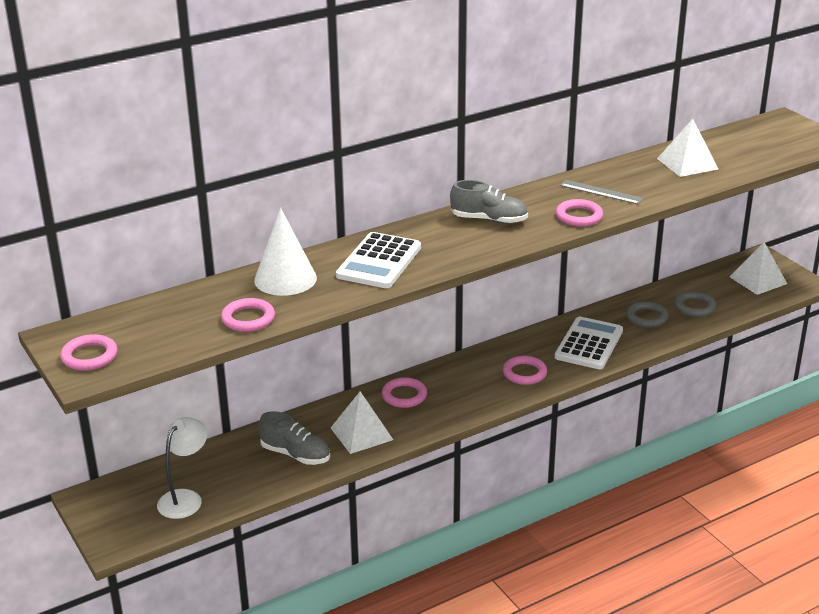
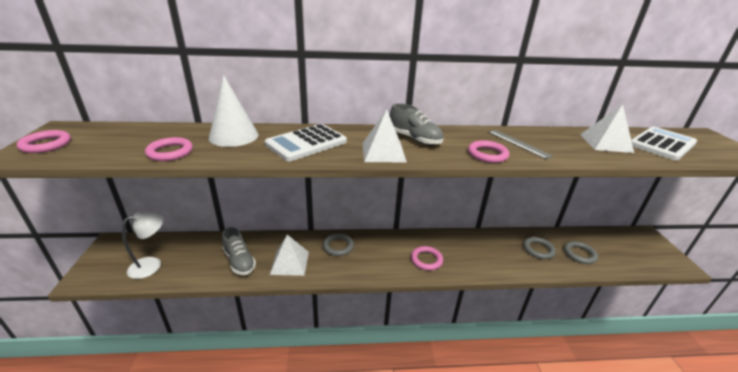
camera: 25 degrees right, 0 degrees up
pink ring [382,377,427,408] -> grey ring [323,233,354,256]
white calculator [555,316,623,369] -> white calculator moved to [631,126,697,161]
white pyramid [730,242,787,295] -> white pyramid moved to [362,109,407,162]

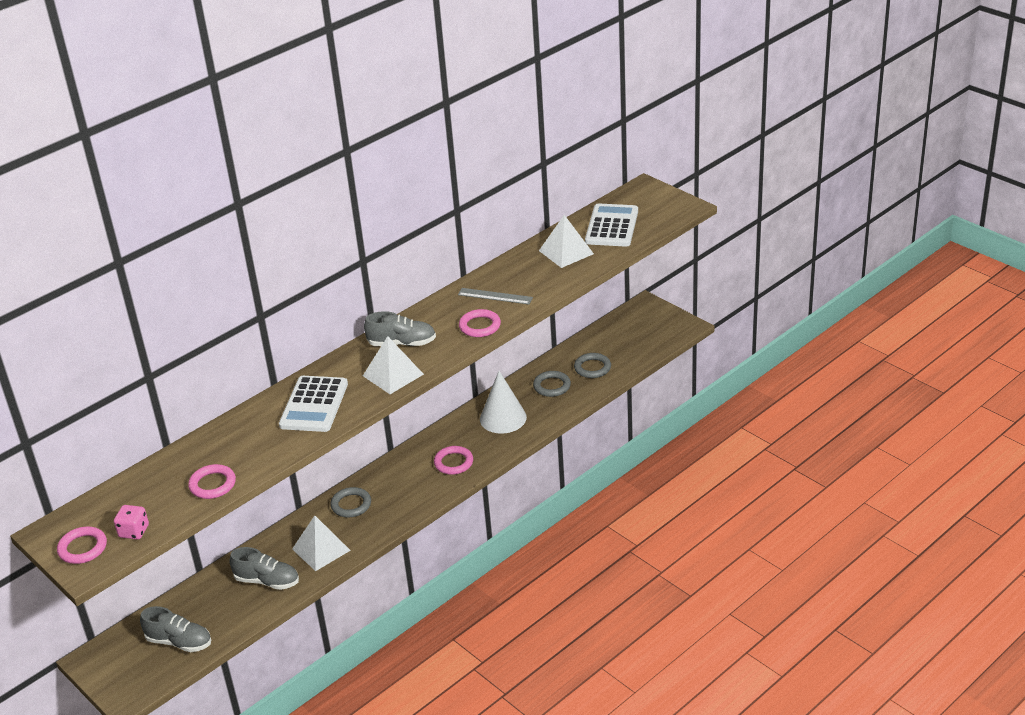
camera: 35 degrees left, 5 degrees up
white lamp [122,212,164,279] -> grey shoe [140,606,211,652]
white cone [209,75,258,147] -> white cone moved to [480,371,527,434]
none -> pink dice [114,505,149,539]

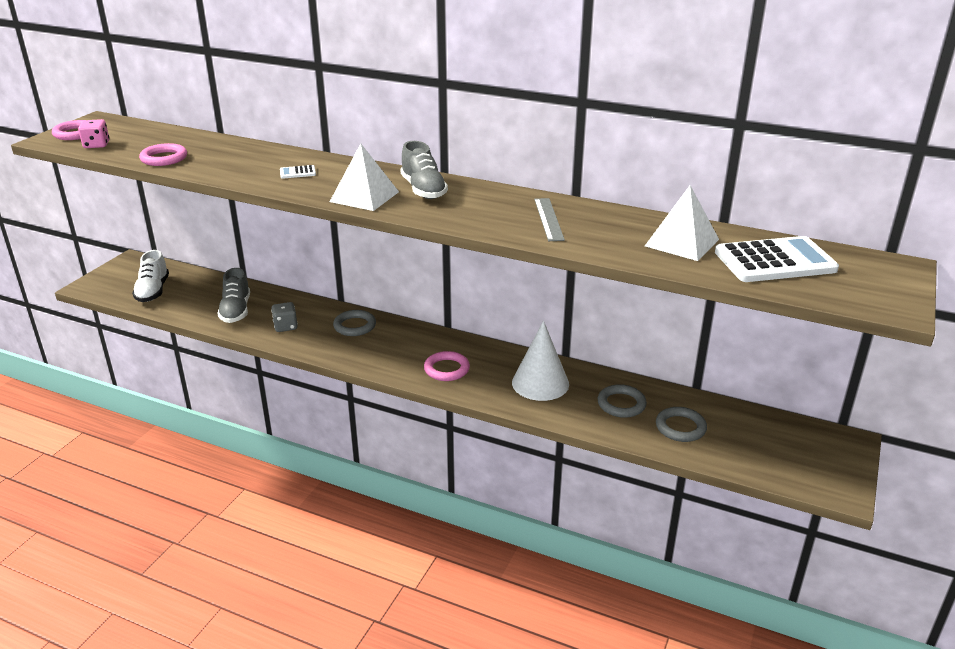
camera: 65 degrees right, 5 degrees down
grey shoe [140,606,211,652] -> white shoe [132,250,169,302]
white calculator [279,376,348,432] -> white calculator [280,165,316,179], size x0.41
white pyramid [292,515,351,571] -> grey dice [271,302,298,332]
pink ring [459,309,501,337] -> none

